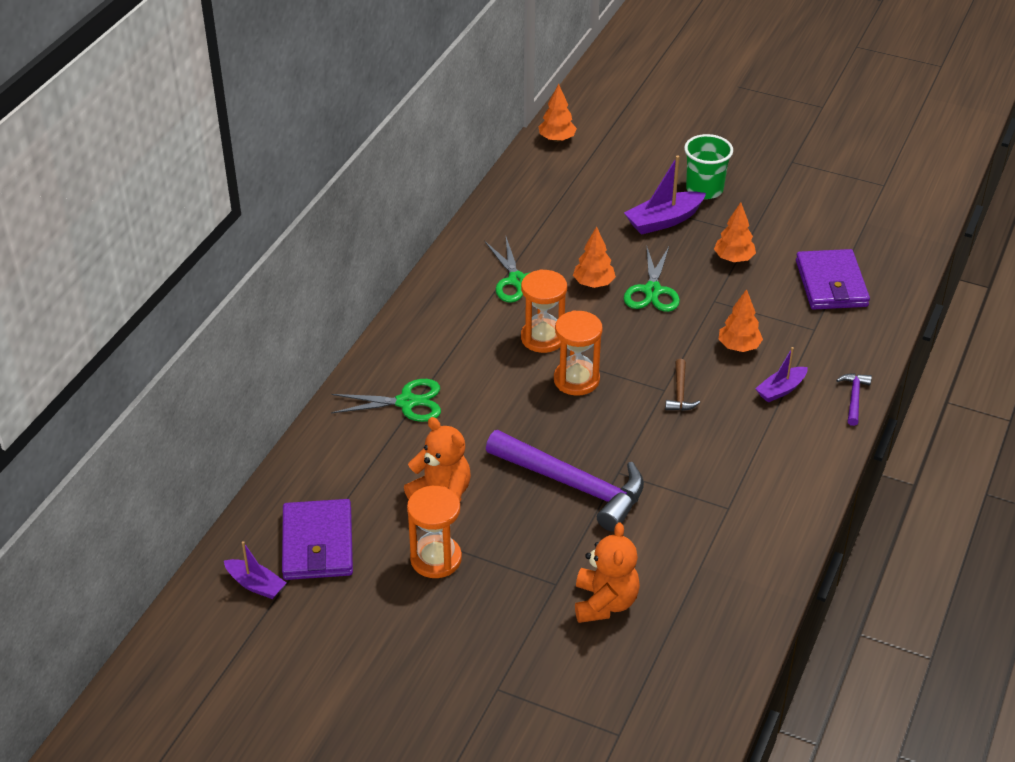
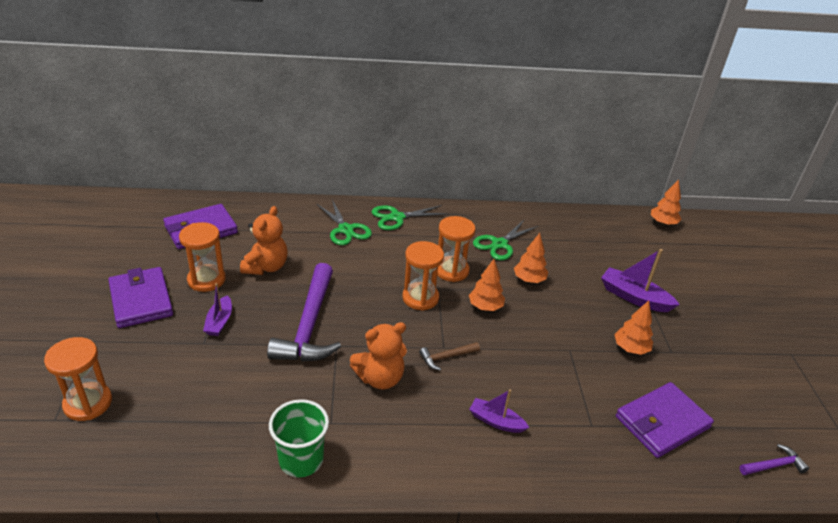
camera: 60 degrees right, 5 degrees down
purple boat [224,541,286,599] -> purple boat moved to [203,283,232,336]
orange teddy bear [575,522,640,623] -> orange teddy bear moved to [350,322,407,389]
green scissors [624,245,680,312] -> green scissors moved to [372,205,448,230]
green cup [684,134,733,199] -> green cup moved to [269,399,329,477]
orange tree [719,289,763,352] -> orange tree moved to [469,259,505,311]
purple hammer [836,373,872,426] -> purple hammer moved to [739,444,809,475]
none -> orange hourglass [44,337,112,421]
none -> purple wallet [108,267,173,328]

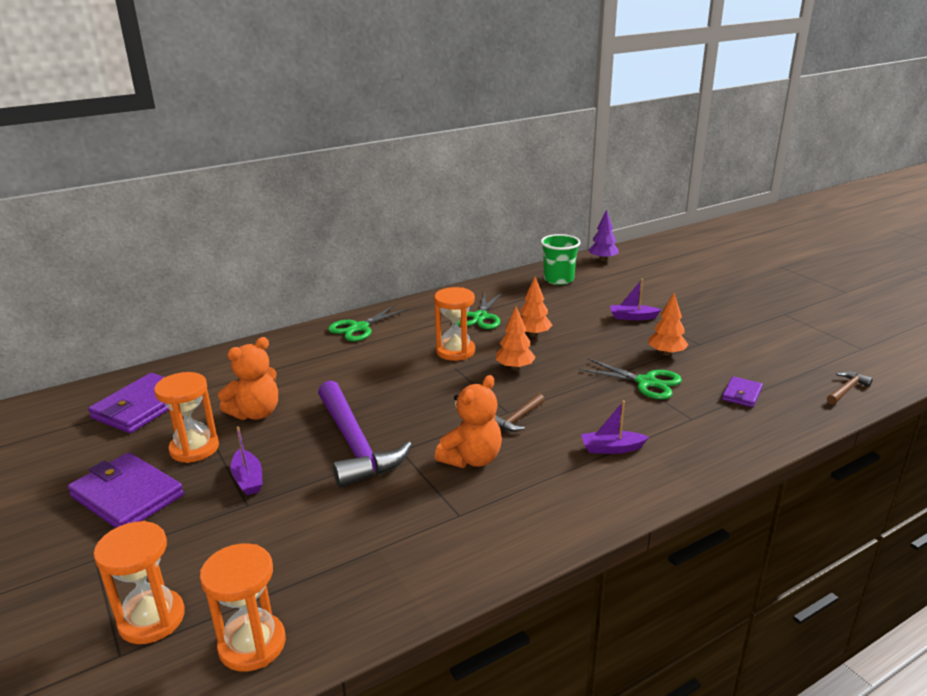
camera: 25 degrees left, 10 degrees down
orange teddy bear [240,206,287,275] -> orange teddy bear turned 60 degrees clockwise [218,337,278,420]
green cup [269,399,329,477] -> green cup moved to [541,234,581,285]
green scissors [317,200,372,245] -> green scissors moved to [579,358,682,399]
orange hourglass [402,241,444,311] -> orange hourglass moved to [200,544,286,672]
purple boat [601,249,680,312] -> purple boat [610,279,661,320], size x0.63
purple wallet [616,382,714,458] -> purple wallet [722,376,763,407], size x0.52
orange tree [651,179,682,226] -> purple tree [588,210,618,261]
purple hammer [739,444,809,475] -> brown hammer [827,371,873,405]

